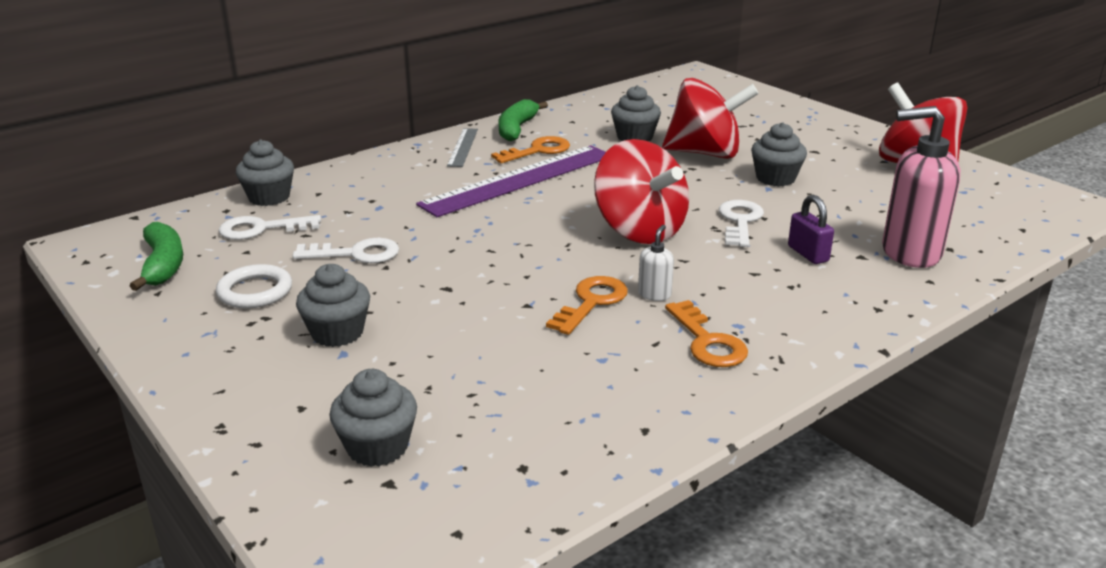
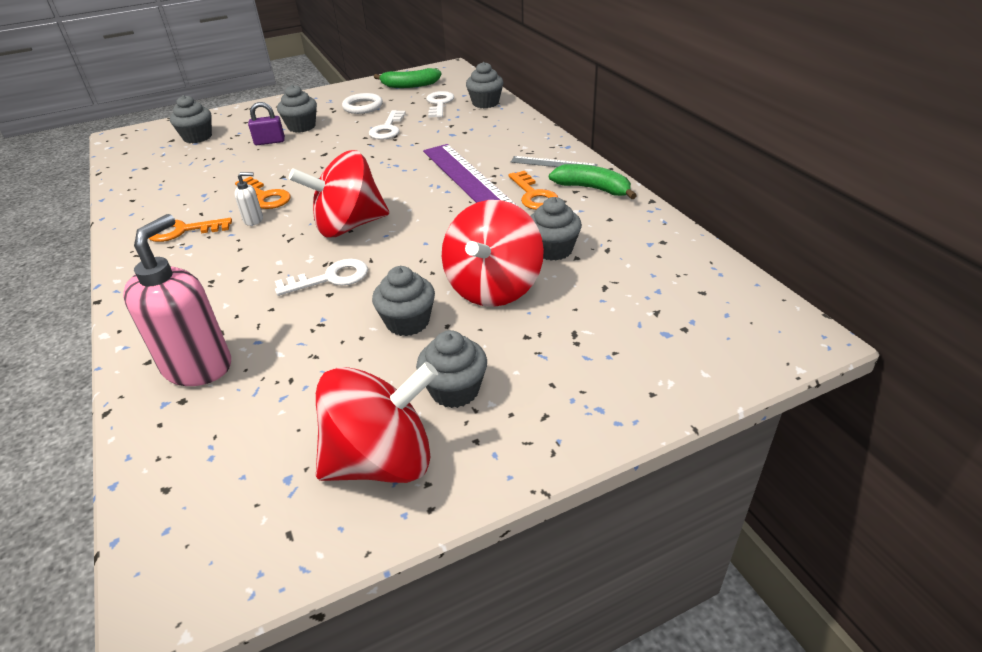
camera: 105 degrees right, 10 degrees up
white soap dispenser [638,225,674,301] -> white soap dispenser turned 45 degrees counterclockwise [234,172,263,226]
white key [719,200,764,247] -> white key turned 45 degrees counterclockwise [275,259,368,296]
purple padlock [788,195,834,264] -> purple padlock moved to [248,102,285,145]
none -> grey cupcake [416,330,487,408]

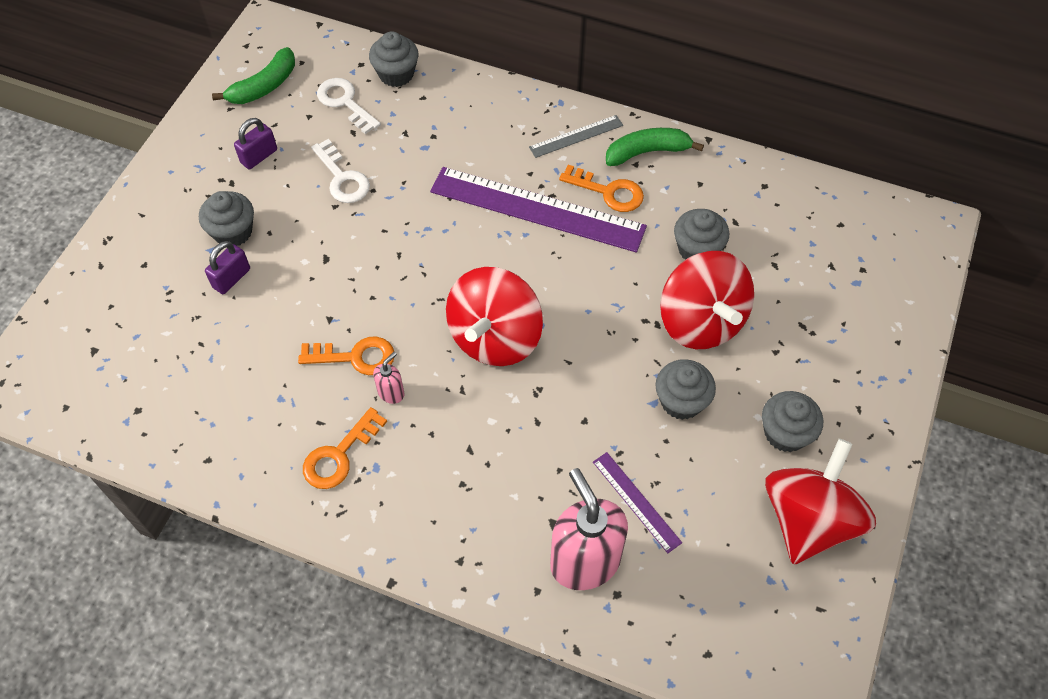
camera: 45 degrees left, 20 degrees up
grey cupcake [170,95,212,143] -> none
white soap dispenser [234,172,263,226] -> pink soap dispenser [373,352,404,404]
white key [275,259,368,296] -> none
white ring [342,93,383,114] -> purple padlock [234,118,277,169]
none -> purple ruler [593,452,682,553]

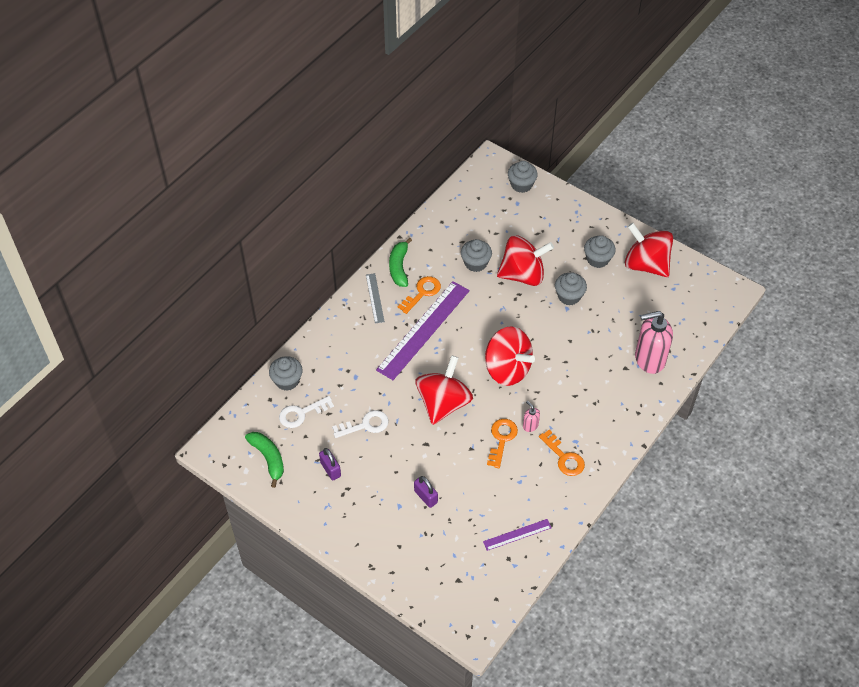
camera: 75 degrees left, 5 degrees down
grey cupcake [199,191,254,246] -> grey cupcake moved to [508,161,538,193]
purple ruler [593,452,682,553] -> purple ruler moved to [483,519,552,551]
none -> red spinning top [415,355,473,425]

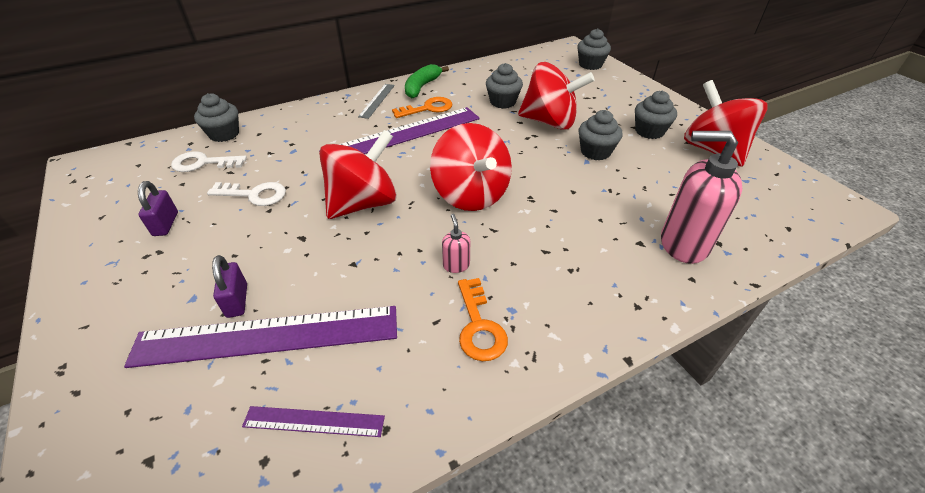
camera: 25 degrees right, 10 degrees down
green banana [245,432,284,488] -> none
orange key [487,419,518,468] -> none
none -> purple ruler [124,306,397,368]

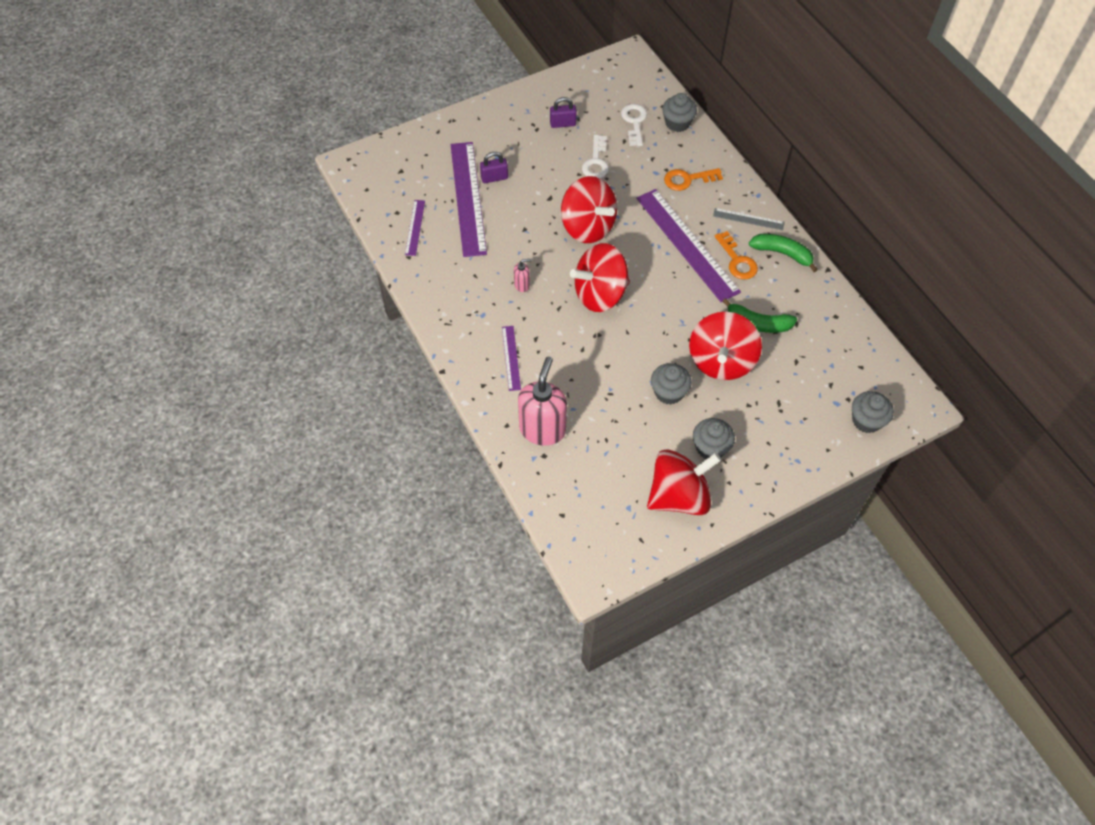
camera: 90 degrees right, 15 degrees up
orange key [458,278,508,361] -> orange key moved to [664,168,723,191]
grey cupcake [486,63,523,109] -> green banana [722,298,797,333]
none -> purple ruler [502,326,521,391]

